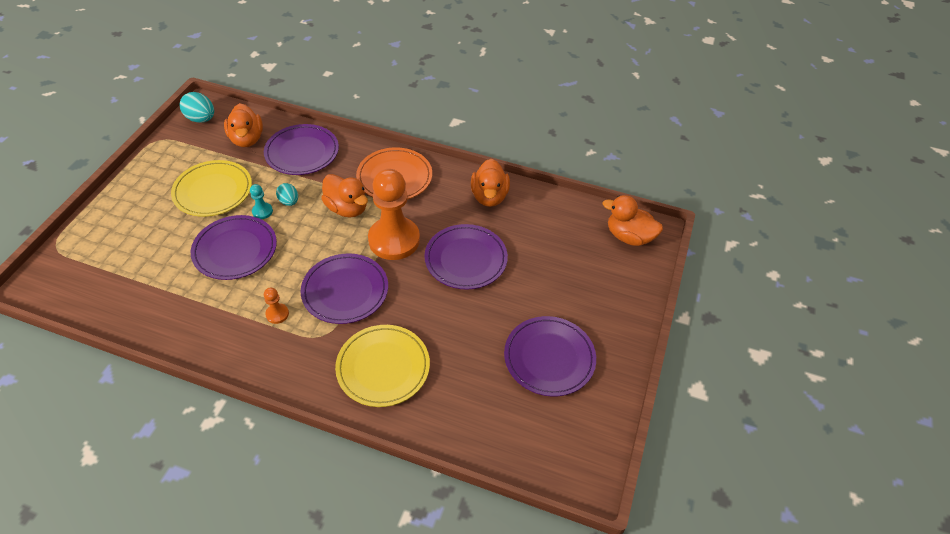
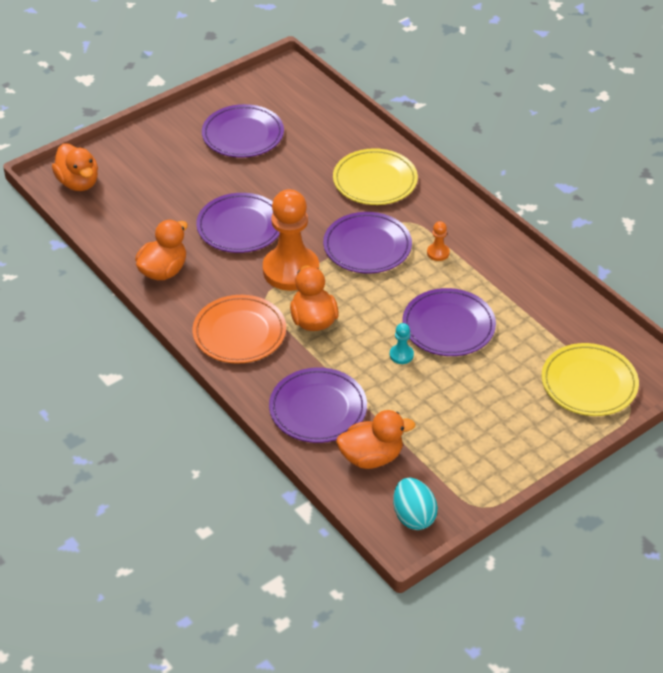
camera: 145 degrees left, 5 degrees down
yellow plate [171,160,252,217] -> yellow plate moved to [541,343,639,416]
orange duck [224,103,263,147] -> orange duck turned 60 degrees clockwise [336,410,416,469]
turquoise egg [276,183,298,206] -> none

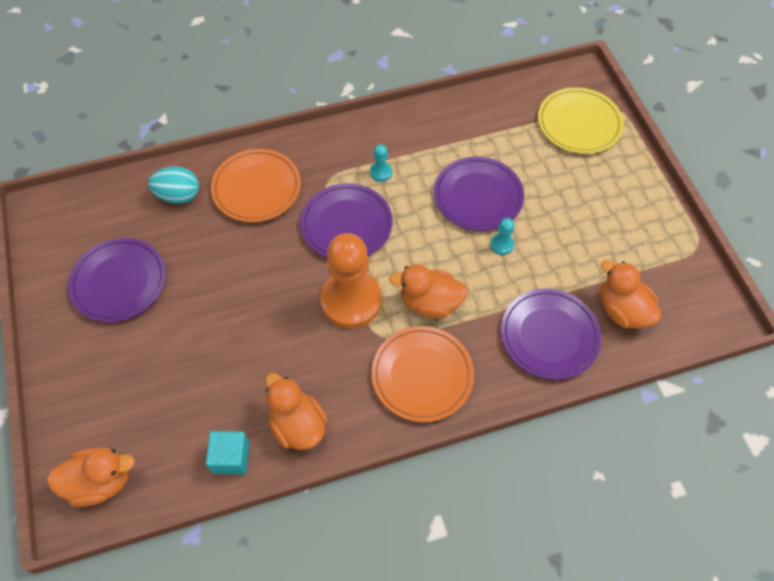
camera: 70 degrees left, 15 degrees up
purple plate [196,193,280,253] -> none
yellow plate [333,148,418,205] -> orange plate [211,149,301,222]
orange duck [336,410,416,469] -> orange duck turned 45 degrees counterclockwise [600,260,661,329]
turquoise egg [393,478,438,530] -> turquoise egg moved to [148,166,199,204]
orange pawn [427,221,450,261] -> turquoise pawn [370,144,392,182]
none -> turquoise cube [206,431,250,474]

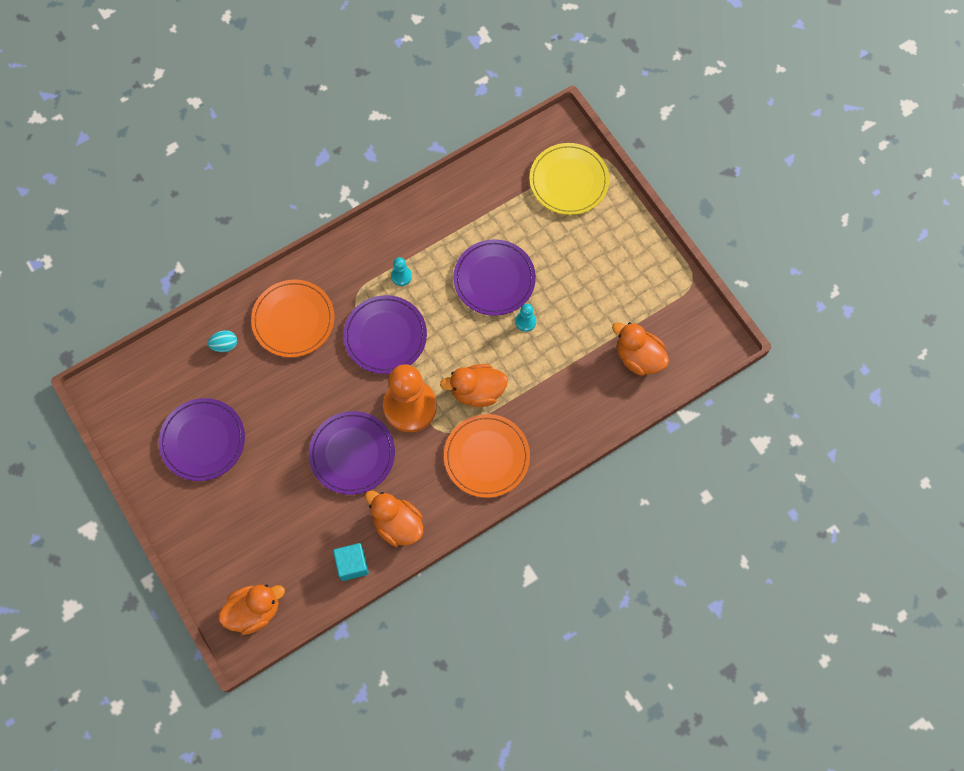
camera: 15 degrees left, 10 degrees up
turquoise egg [148,166,199,204] -> turquoise egg [208,330,237,352], size x0.64
purple plate [501,288,601,380] -> purple plate moved to [309,411,395,495]

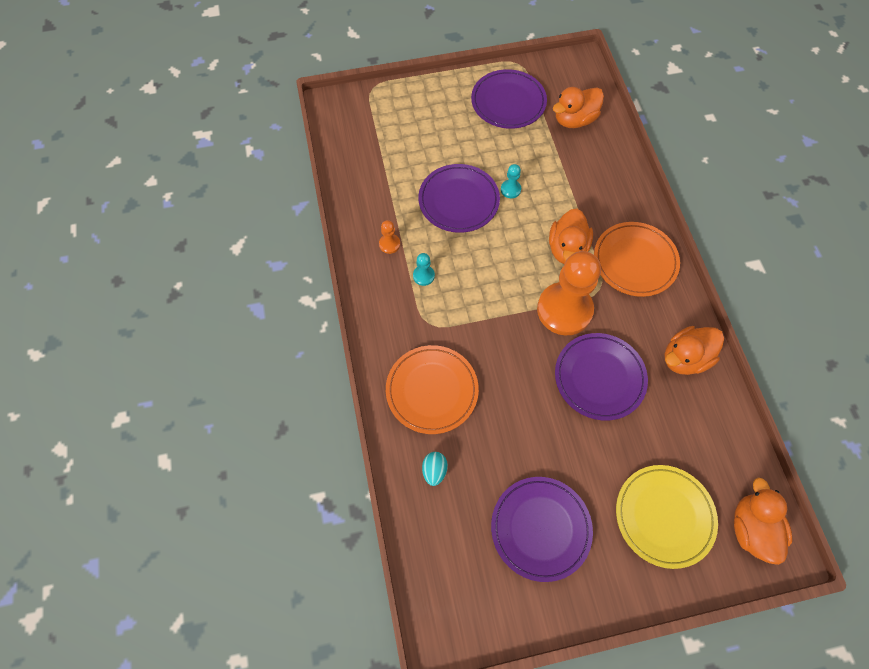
camera: 70 degrees left, 5 degrees down
turquoise cube [333,543,369,581] -> none
purple plate [343,295,427,374] -> purple plate moved to [471,69,547,129]
yellow plate [529,143,609,215] -> yellow plate moved to [616,465,718,569]
none -> orange pawn [379,220,400,254]

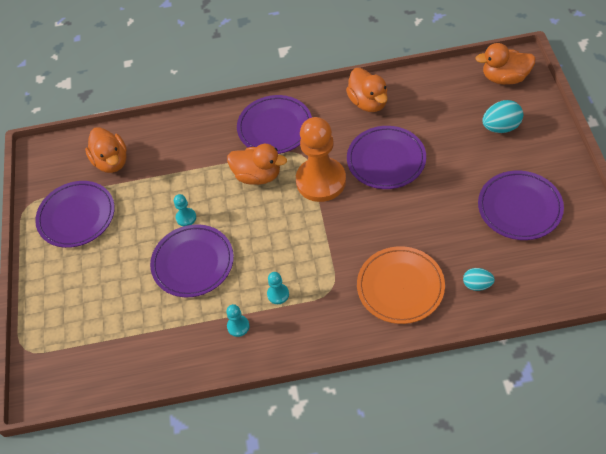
camera: 80 degrees left, 10 degrees down
orange pawn [379,220,400,254] -> turquoise pawn [226,304,250,337]
orange plate [594,222,680,297] -> purple plate [237,95,312,154]
yellow plate [616,465,718,569] -> turquoise egg [483,100,523,133]

